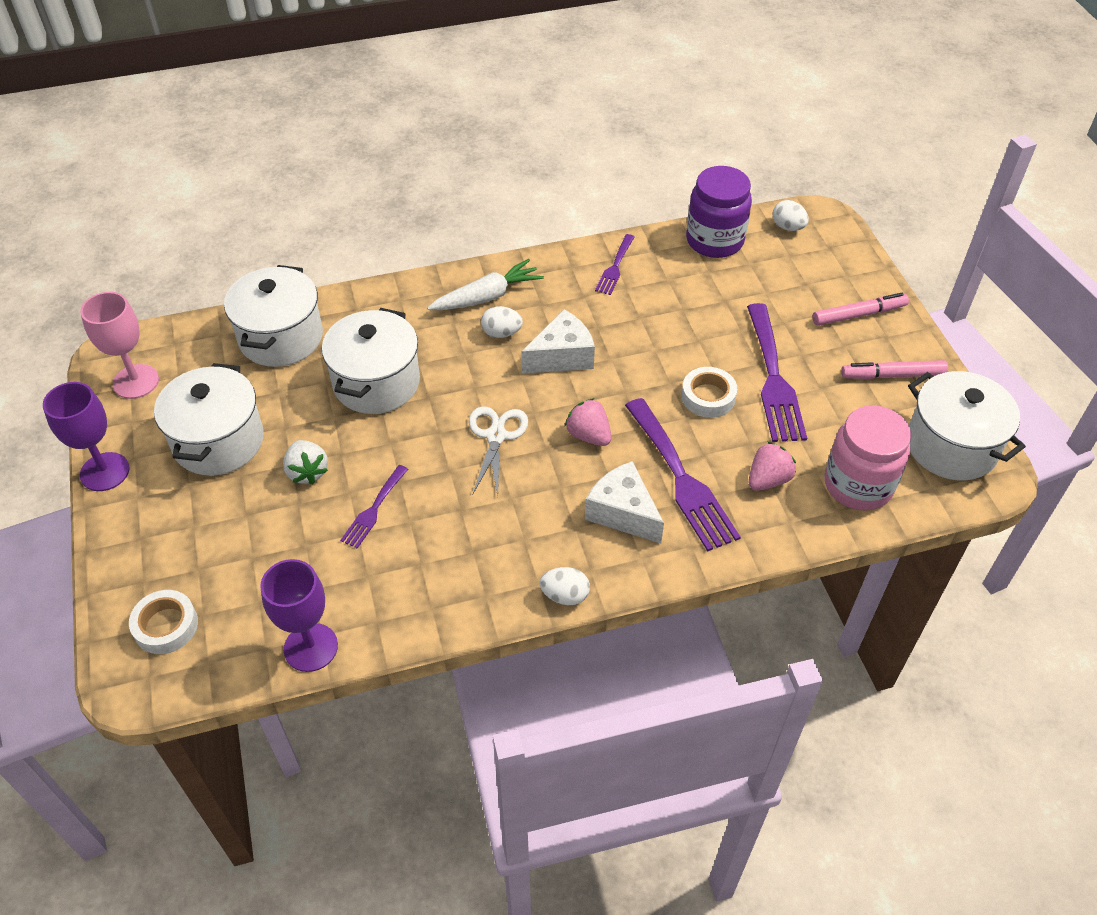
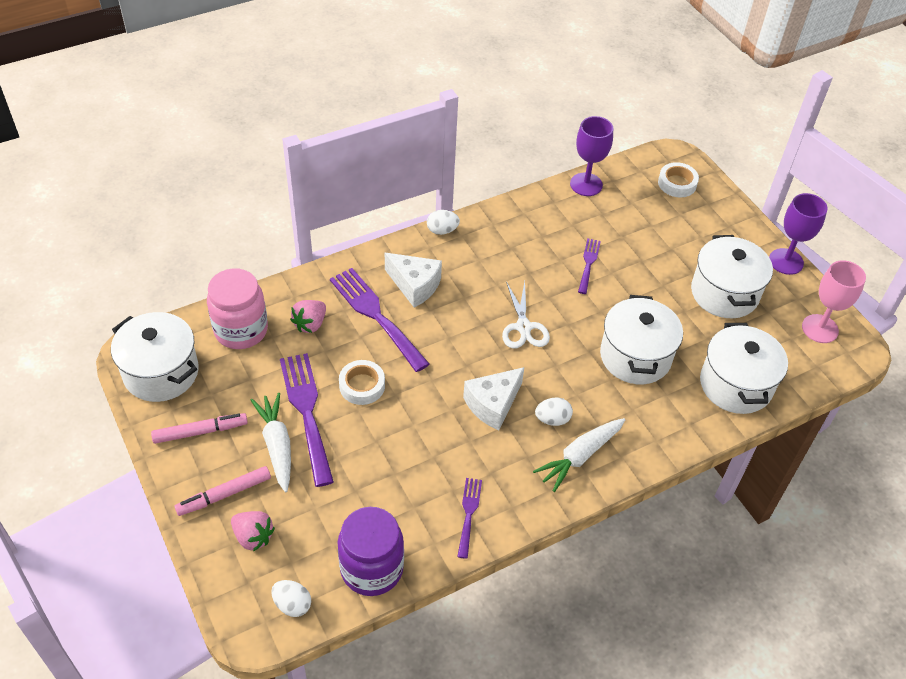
camera: 165 degrees right, 0 degrees up
white strawberry [283,440,328,485] -> none
pink strawberry [565,398,612,446] -> pink strawberry moved to [231,511,275,552]
none -> white carrot [251,393,291,492]

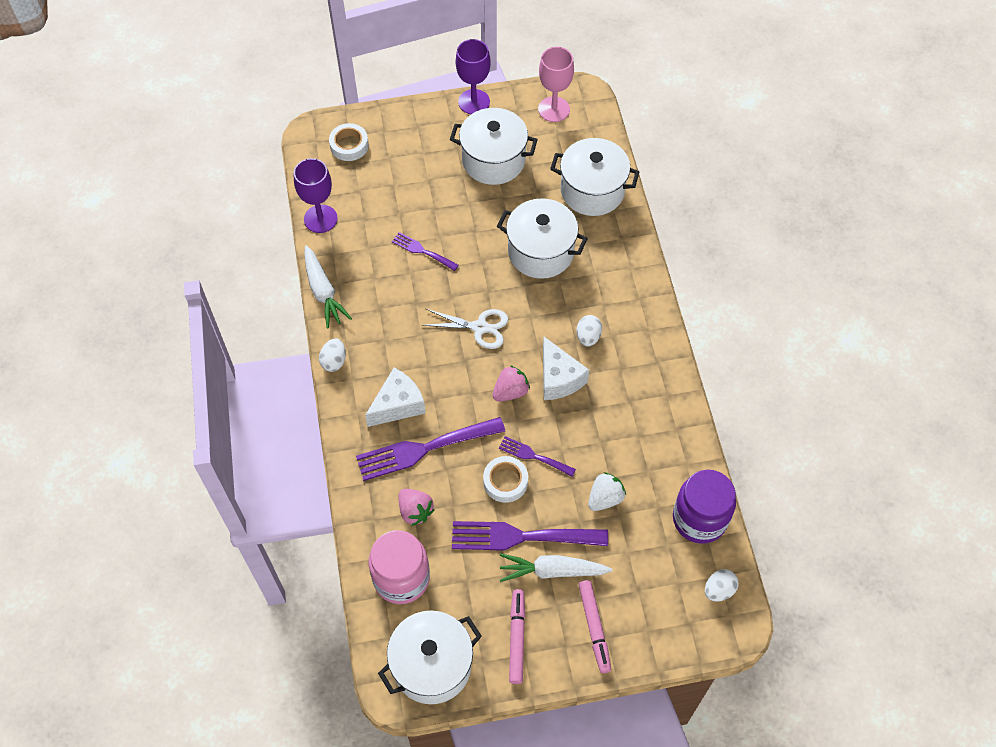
camera: 70 degrees left, 10 degrees up
pink strawberry [231,511,275,552] -> pink strawberry moved to [492,365,530,402]
purple fork [457,478,482,559] -> purple fork moved to [499,436,576,477]
white carrot [533,418,625,492] -> white carrot moved to [304,245,352,328]
none -> white strawberry [588,472,626,511]

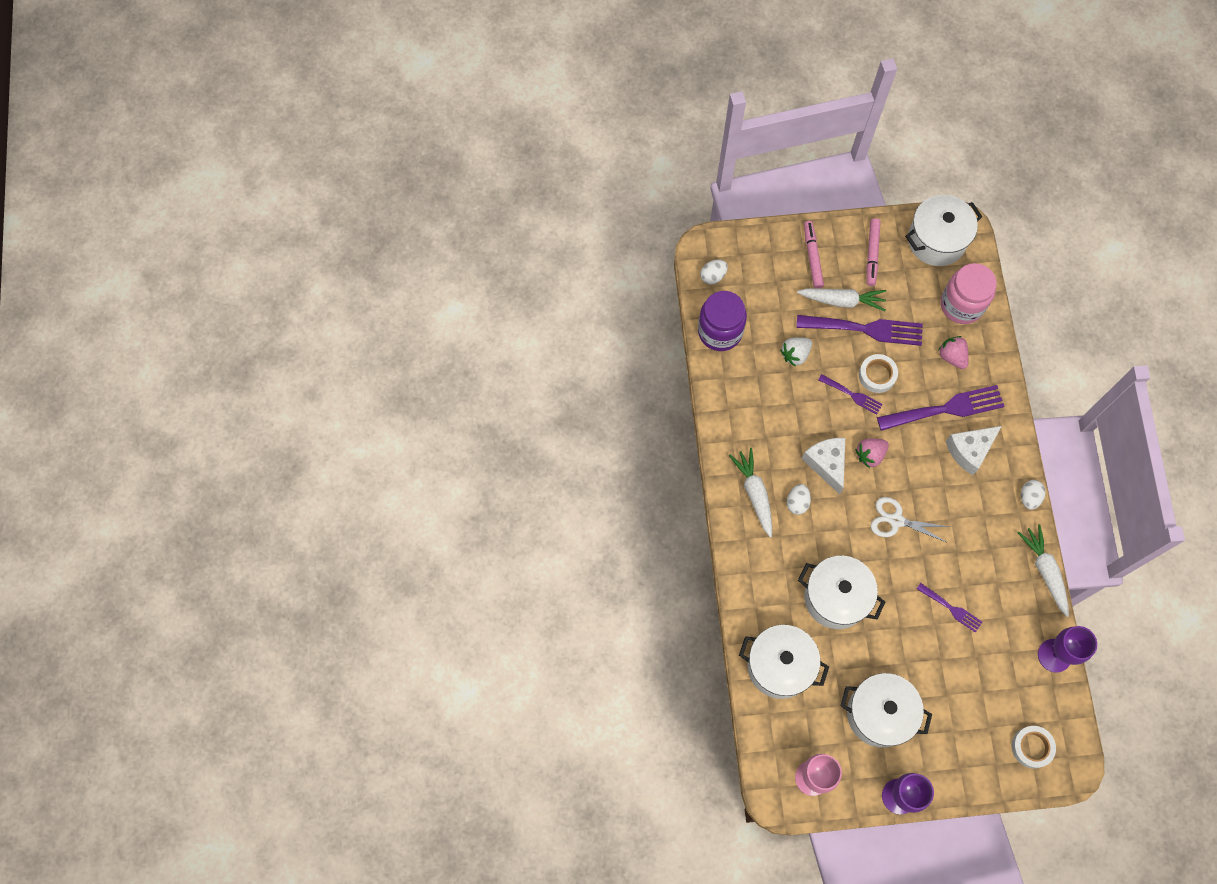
camera: 175 degrees left, 10 degrees up
none -> white carrot [729,448,772,538]

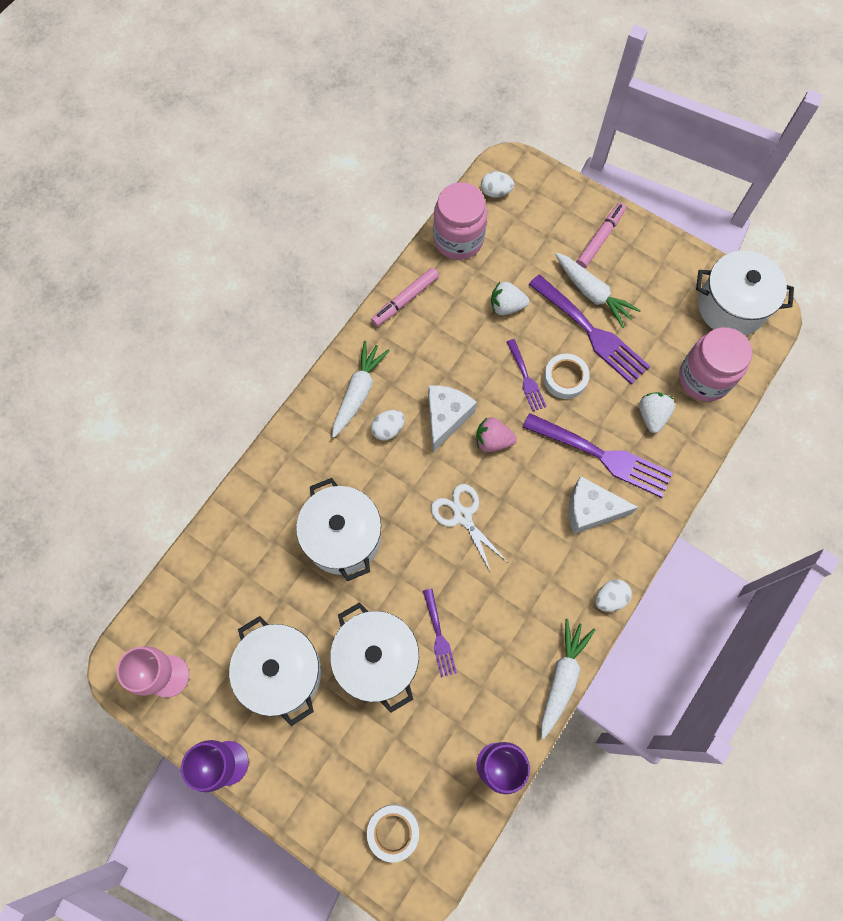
camera: 40 degrees right, 0 degrees up
purple jar [698,291,747,351] -> pink jar [433,182,487,260]
white pot [739,625,829,699] -> white pot moved to [330,602,419,713]
pink marker [867,218,881,286] -> pink marker moved to [371,268,439,326]
pink strawberry [938,336,969,369] -> white strawberry [639,392,675,433]

